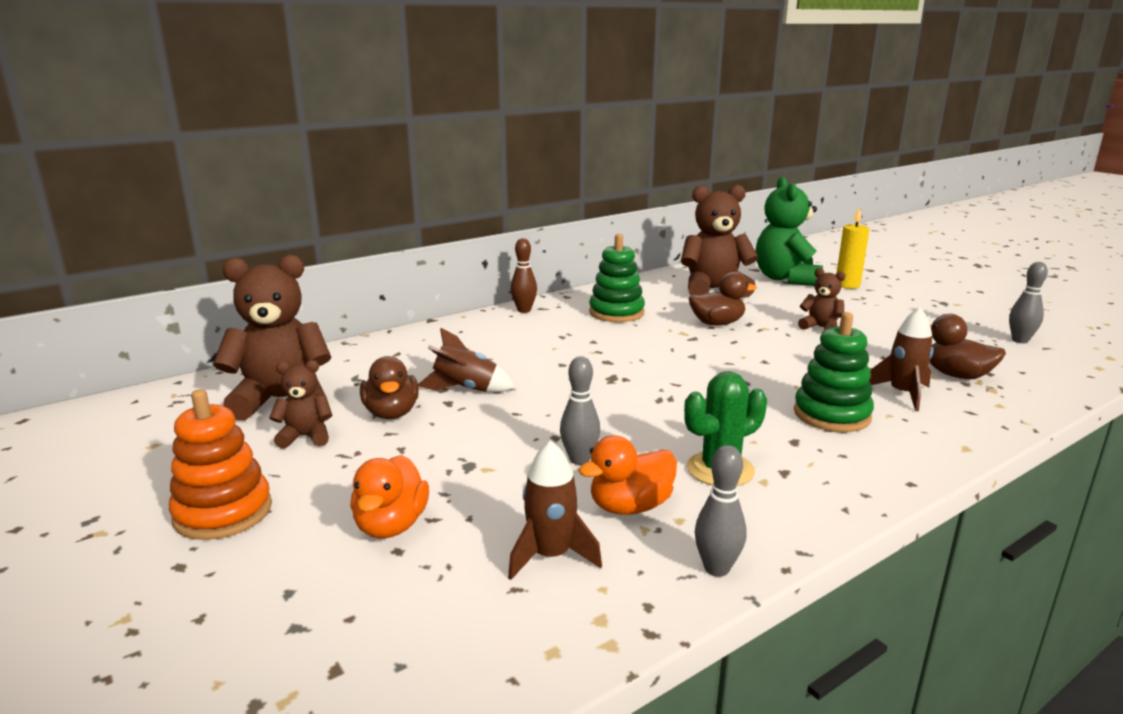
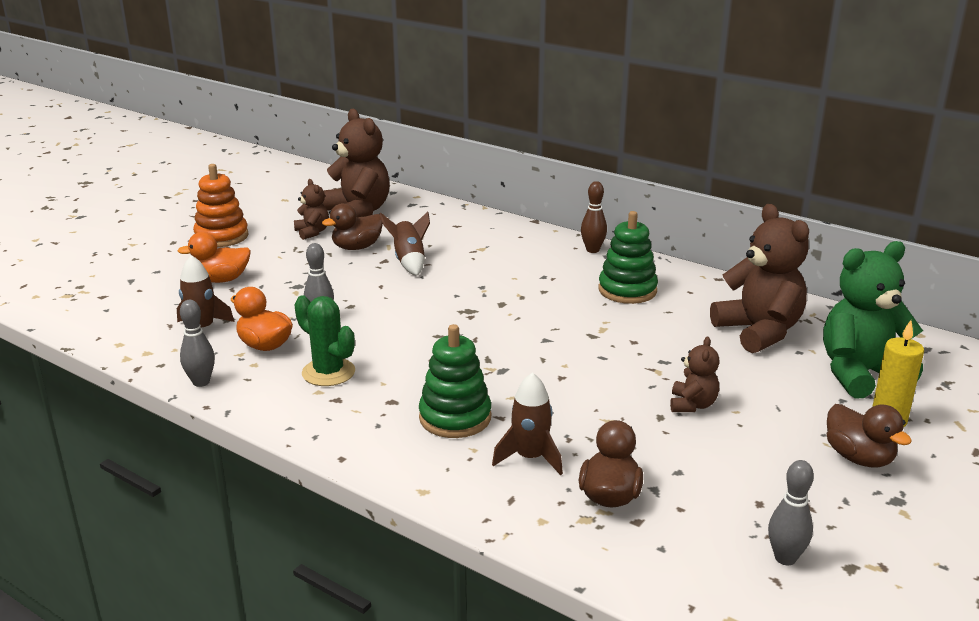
camera: 70 degrees right, 5 degrees up
brown duck [689,272,757,326] -> brown duck moved to [827,404,912,468]

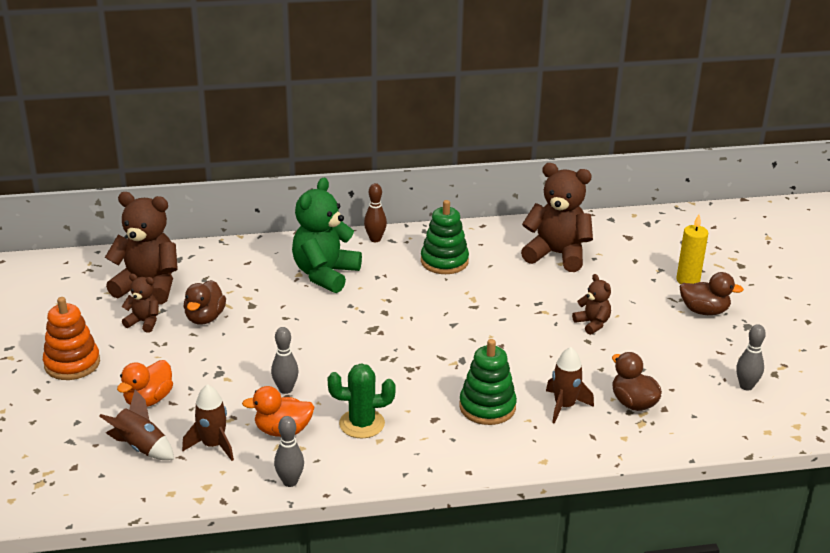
camera: 45 degrees left, 5 degrees up
brown rocket [379,212,430,275] -> brown rocket moved to [99,390,174,460]
green teddy bear [823,241,923,399] -> green teddy bear moved to [292,178,362,293]

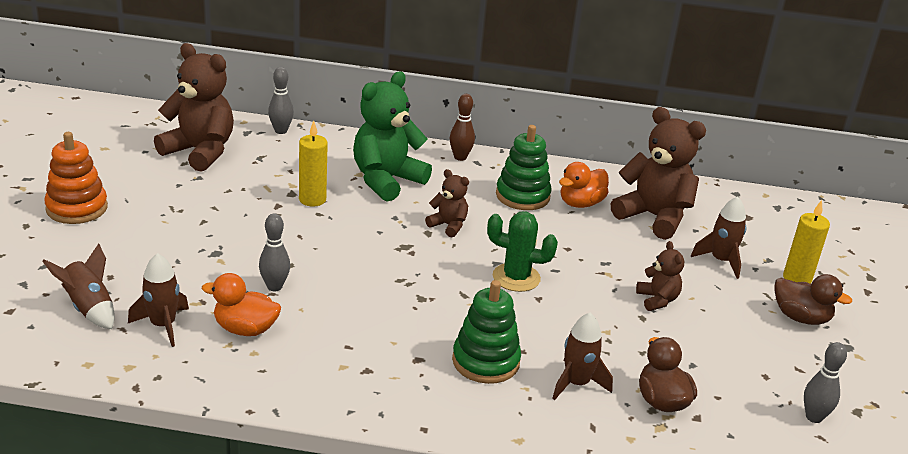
camera: 15 degrees right, 0 degrees up
orange duck [117,360,173,407] -> orange duck moved to [559,162,609,208]
brown teddy bear [122,274,159,332] -> brown teddy bear moved to [425,169,469,237]
brown duck [184,280,226,325] -> none
grey bowling pin [274,416,304,487] -> grey bowling pin moved to [268,67,294,134]
green cactus [328,363,396,438] -> green cactus moved to [487,212,558,292]
none -> yellow candle [299,121,328,207]
none -> brown rocket [691,197,746,279]

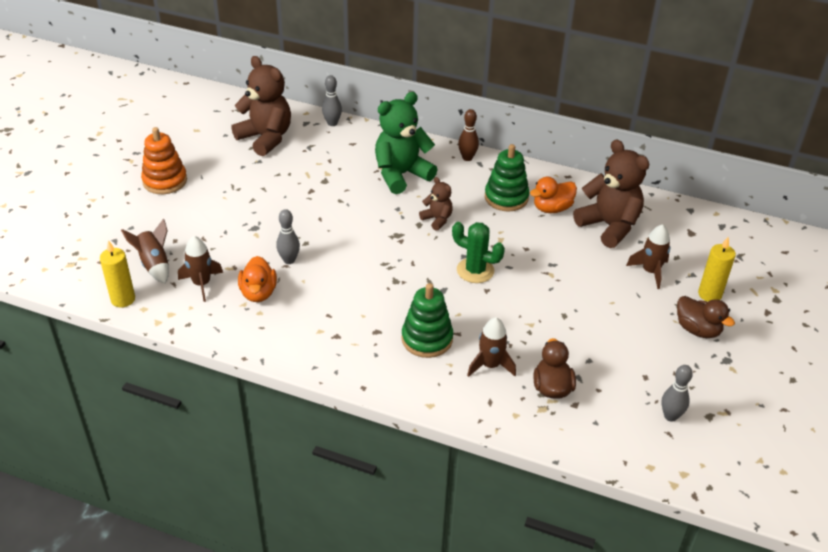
camera: 15 degrees right, 10 degrees up
orange duck [202,273,281,336] -> orange duck turned 120 degrees counterclockwise [238,256,277,302]
yellow candle [299,121,328,207] -> yellow candle moved to [100,240,135,308]
brown teddy bear [636,241,684,311] -> none

